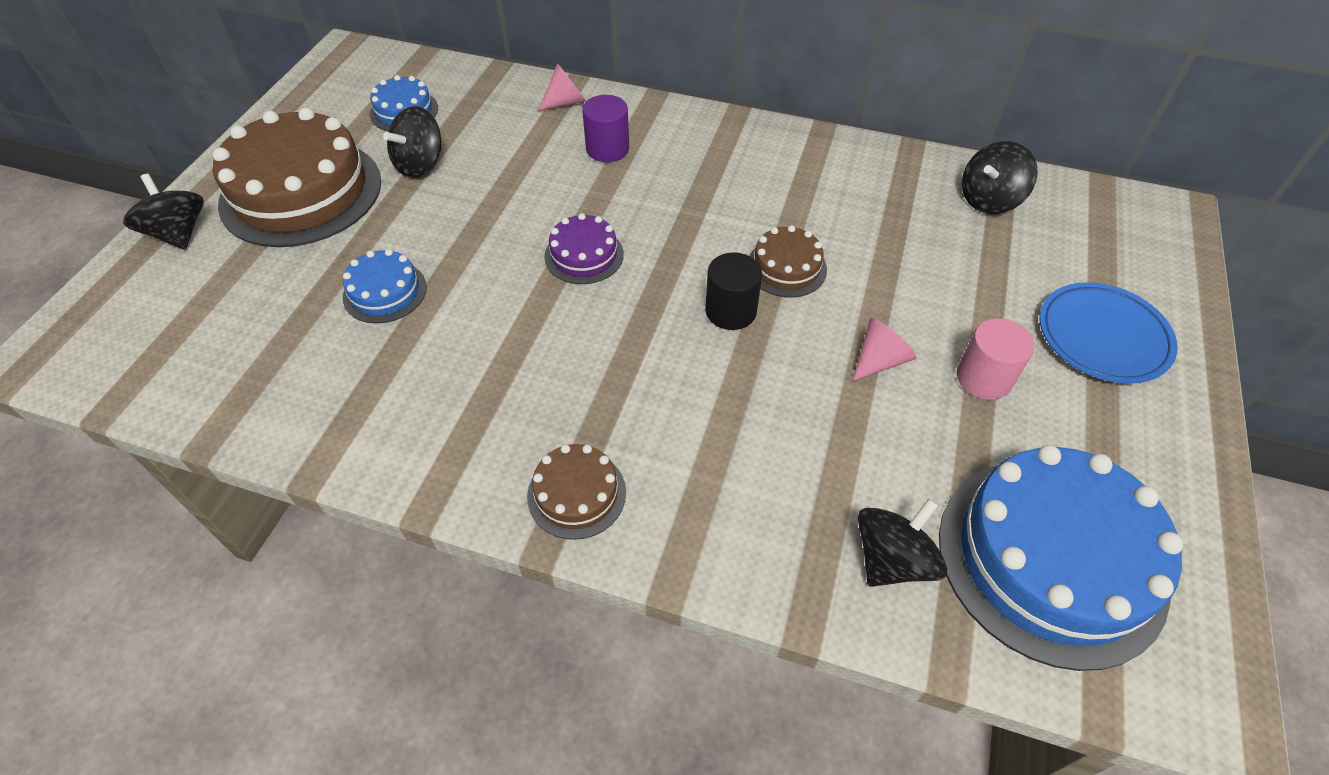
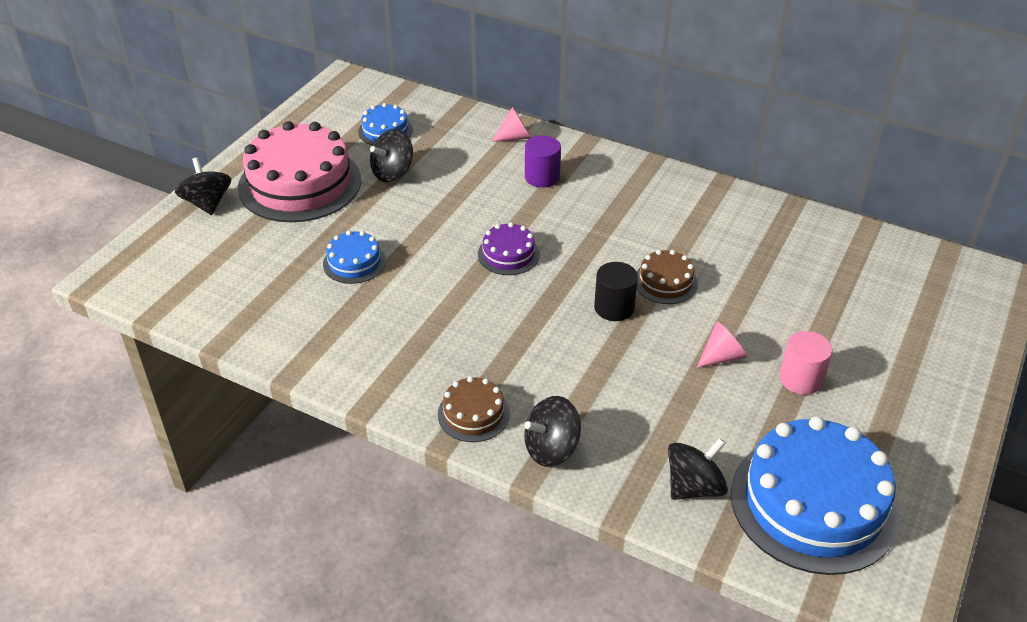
camera: 10 degrees right, 10 degrees down
brown cake [213,108,381,247] -> pink cake [238,121,361,222]
black spinning top [962,141,1038,214] -> black spinning top moved to [524,396,581,467]
blue plate [1039,282,1178,384] -> none

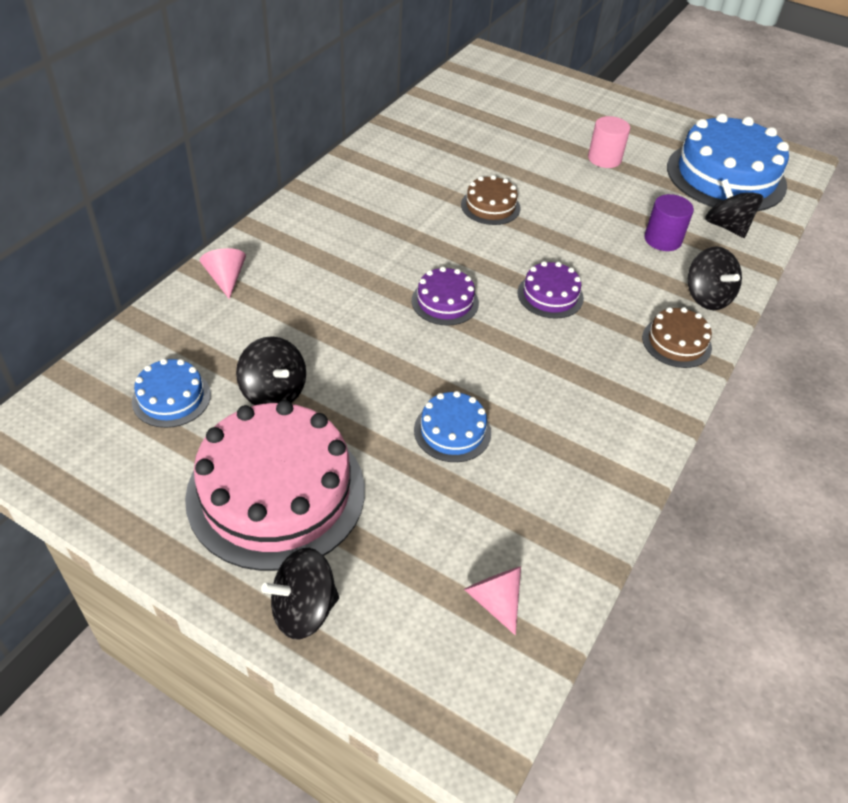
camera: 90 degrees left, 5 degrees up
purple cylinder [525,135,561,188] -> purple cylinder moved to [644,194,694,251]
black cylinder [594,262,638,321] -> none
pink cone [697,321,747,368] -> pink cone moved to [464,566,521,635]
none -> purple cake [517,261,584,319]

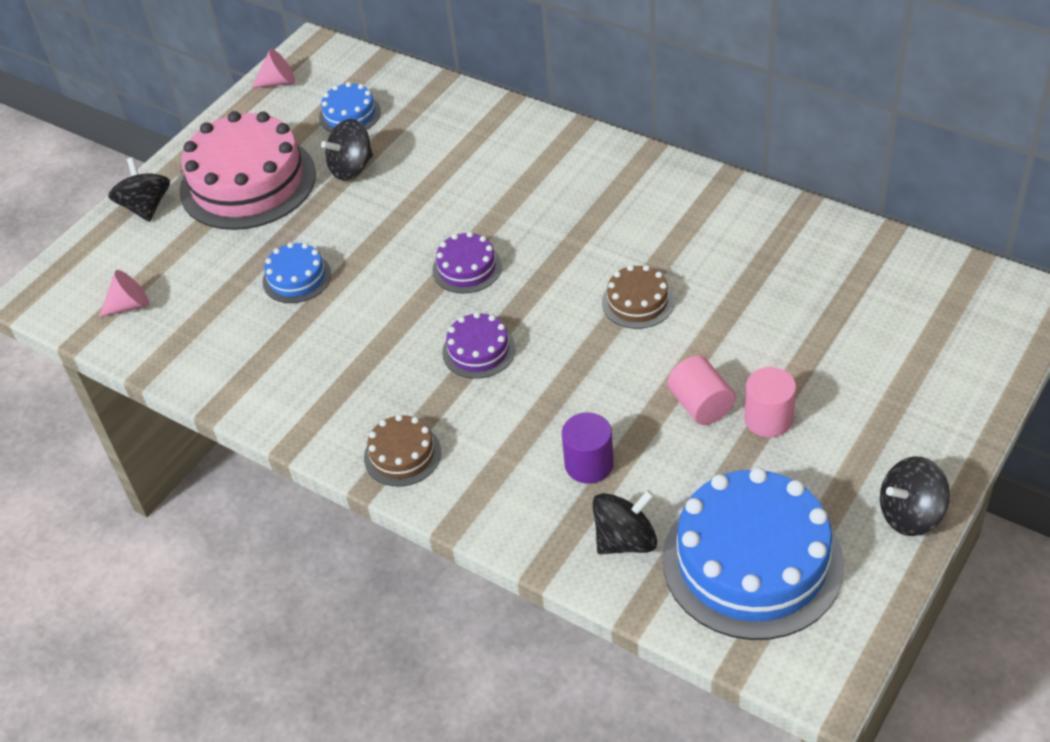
camera: 100 degrees right, 0 degrees up
pink cone [200,248,246,299] -> pink cone moved to [252,49,295,88]
black spinning top [688,246,742,310] -> black spinning top moved to [880,456,950,536]
none -> pink cylinder [668,355,736,425]

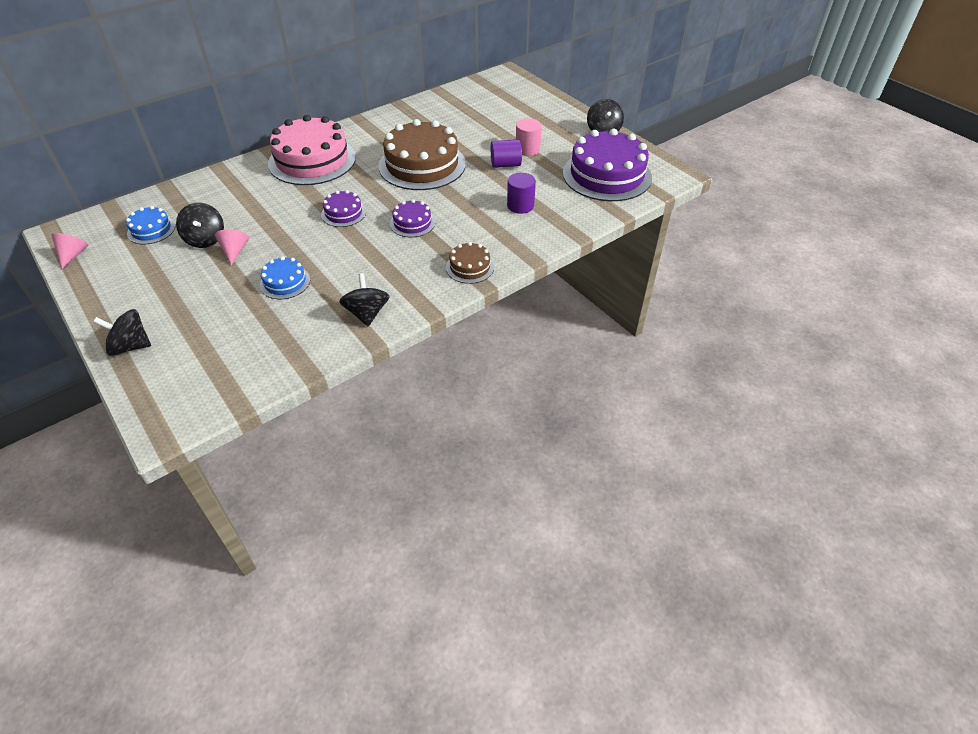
camera: 75 degrees left, 0 degrees up
pink cone [99,270,149,317] -> pink cone moved to [215,229,249,265]
pink cake [179,111,316,230] -> pink cake moved to [268,115,356,185]
black spinning top [592,490,657,554] -> black spinning top moved to [339,273,390,326]
brown cake [602,265,674,329] -> brown cake [378,119,466,190], size x2.12
blue cake [663,467,844,640] -> purple cake [563,129,652,201]
pink cylinder [668,355,736,425] -> purple cylinder [491,139,522,168]

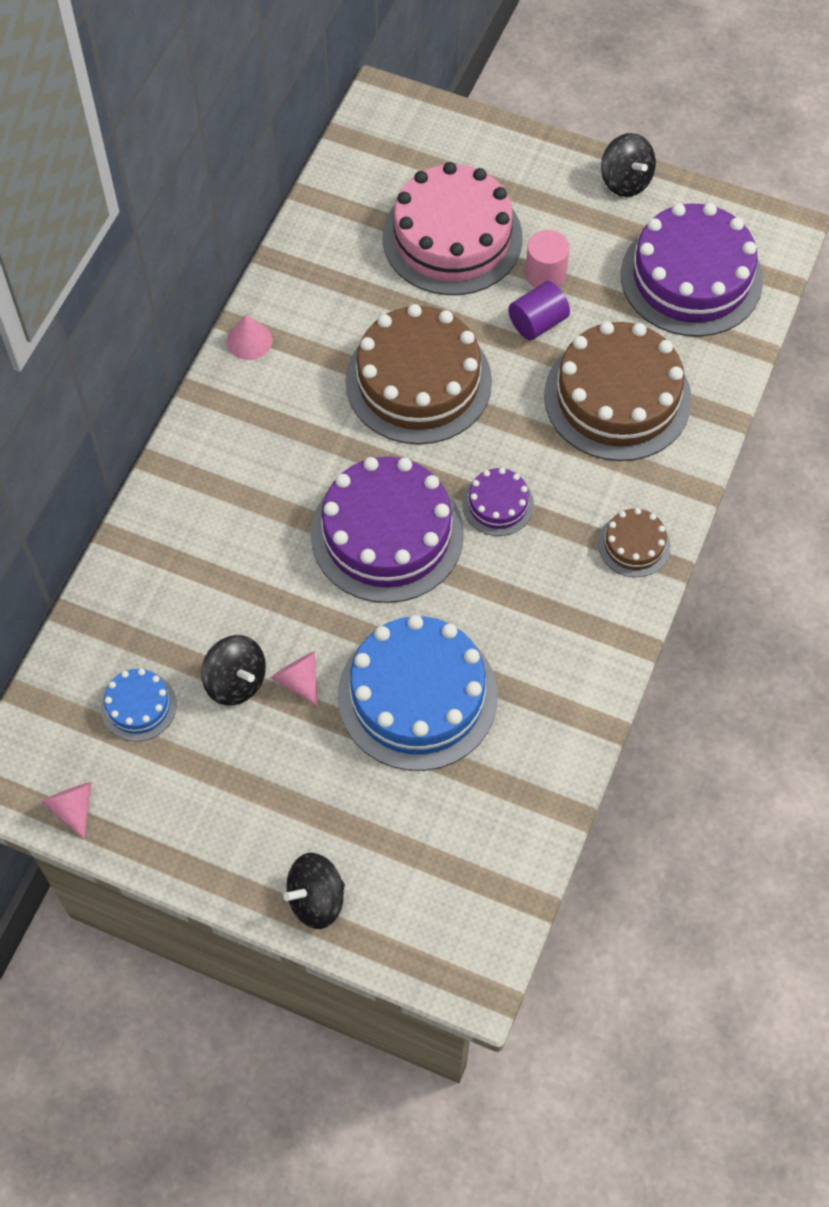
camera: 30 degrees left, 15 degrees up
blue cake [260,256,310,299] -> blue cake [338,615,498,771], size x2.12
pink cake [268,115,356,185] -> pink cake moved to [383,162,523,295]
purple cake [321,190,366,227] -> purple cake [311,457,464,603], size x2.12
black spinning top [339,273,390,326] -> none
purple cylinder [507,173,536,214] -> brown cake [544,321,692,461]
none -> pink cone [227,315,272,360]

